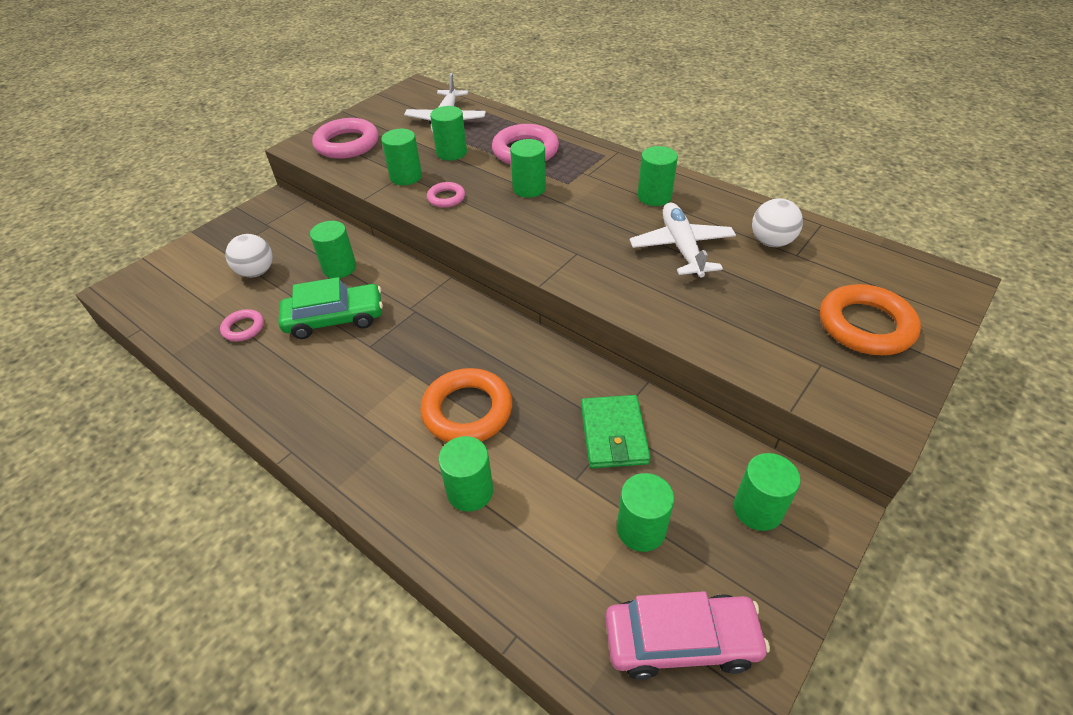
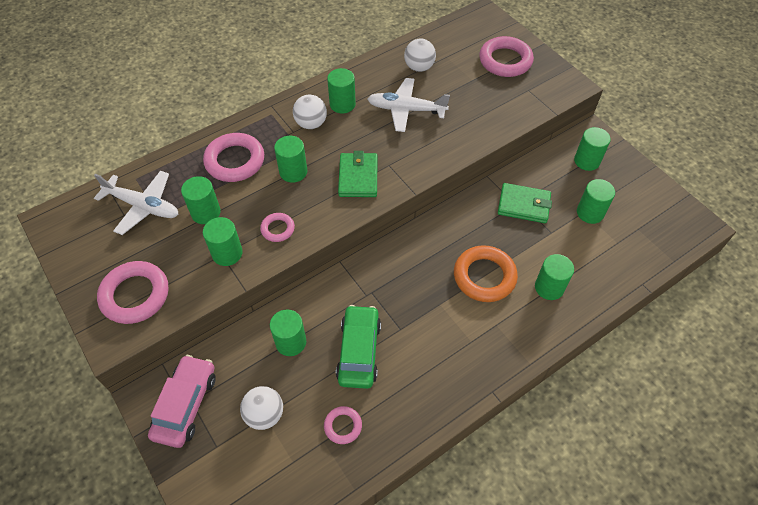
camera: 75 degrees left, 10 degrees up
pink car [605,591,770,680] -> pink car moved to [148,355,216,448]
orange ring [820,284,921,355] -> pink ring [479,36,534,77]
none -> white ball [293,95,327,129]
none -> green wallet [338,151,378,197]

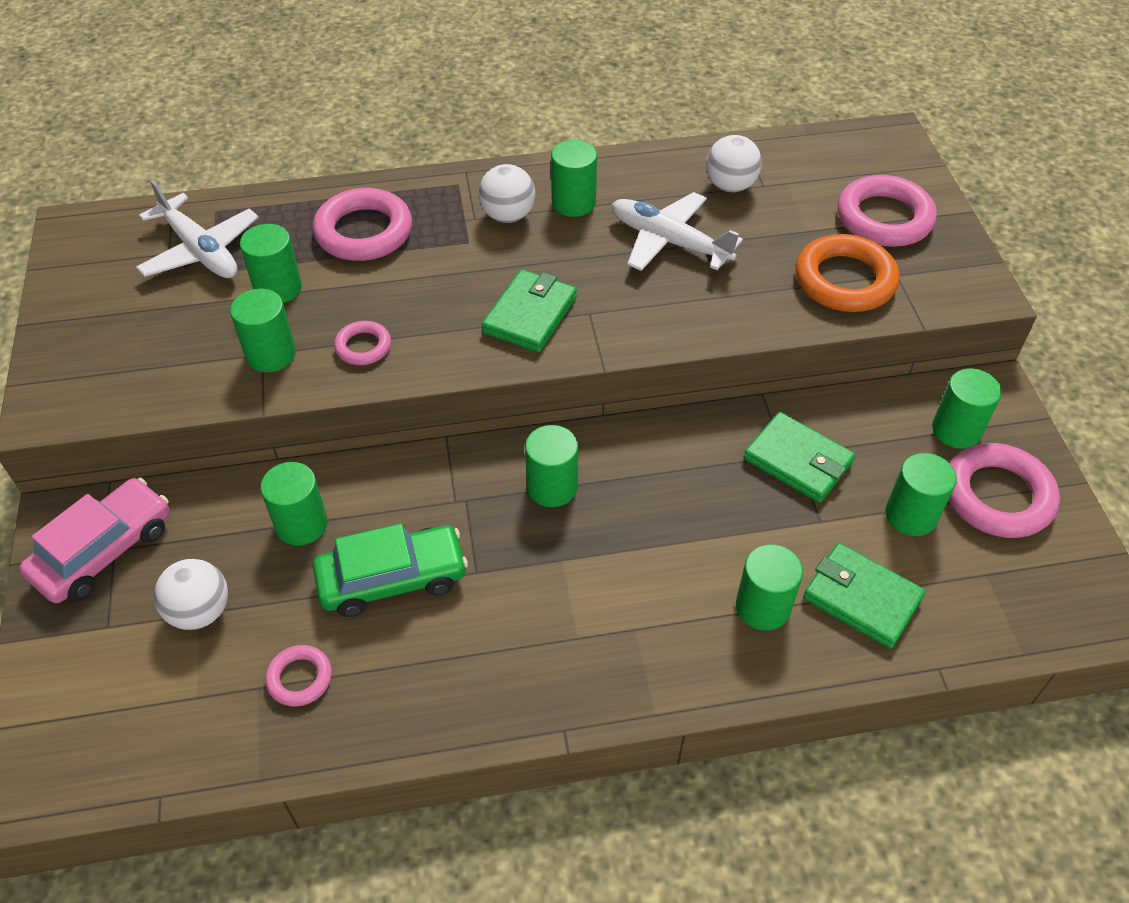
camera: 25 degrees right, 5 degrees down
pink ring [97,261,168,324] -> pink ring moved to [949,443,1060,538]
green cylinder [274,136,307,183] -> green cylinder moved to [525,425,578,507]
green car [336,305,381,389] -> green car turned 45 degrees clockwise [313,523,468,617]
orange ring [454,245,518,302] -> orange ring moved to [796,234,900,312]
none -> green wallet [803,543,925,648]

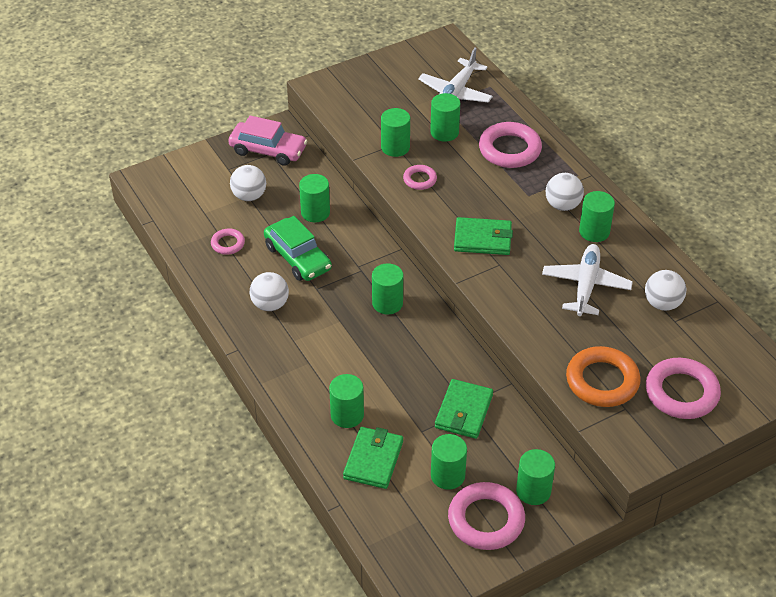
camera: 70 degrees right, 5 degrees down
none -> white ball [250,272,289,311]

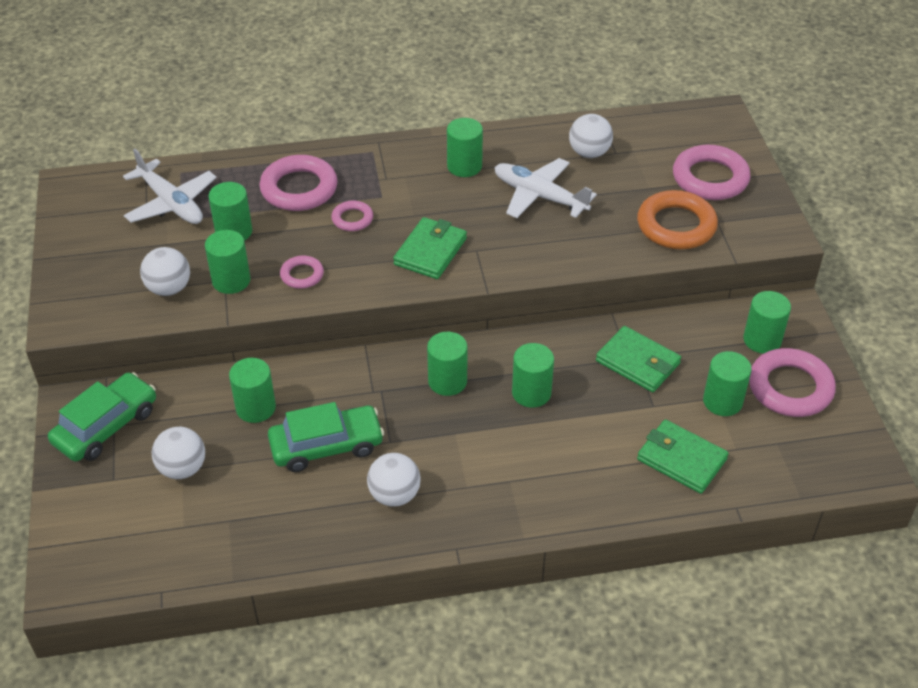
camera: 70 degrees left, 0 degrees up
pink ring [211,228,245,255] -> pink ring moved to [331,201,373,231]
pink car [228,115,307,166] -> green car [48,372,156,462]
green cylinder [329,374,364,428] -> green cylinder moved to [512,343,554,408]
white ball [546,173,584,211] -> white ball moved to [140,247,190,296]

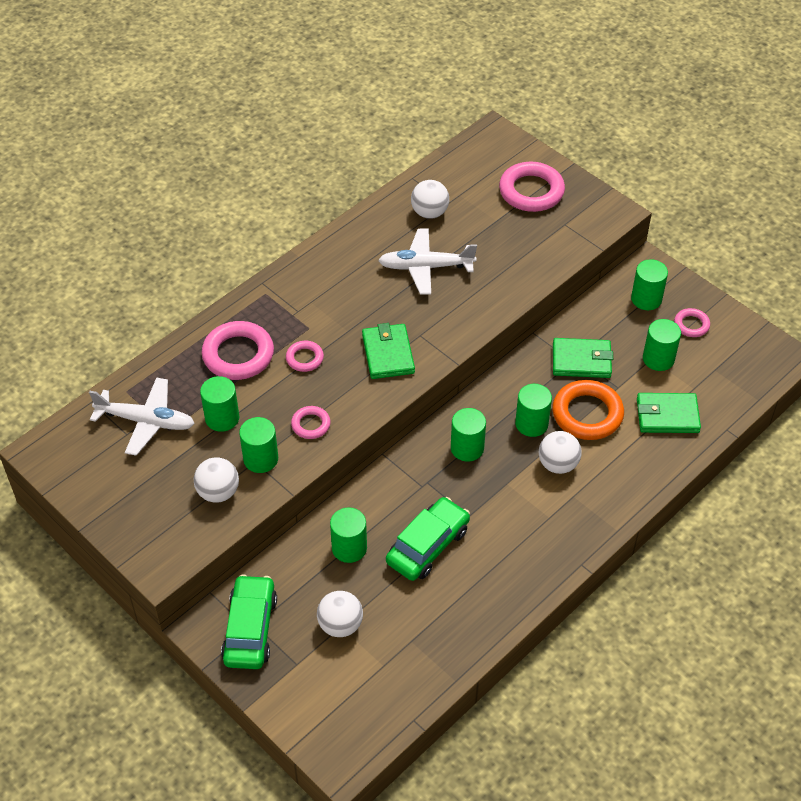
camera: 35 degrees left, 5 degrees up
white ball [367,453,421,507] -> white ball moved to [539,431,582,474]
green cylinder [447,118,483,177] -> none
orange ring [637,190,718,249] -> orange ring moved to [552,380,624,440]
pink ring [749,348,836,417] -> pink ring [674,308,710,337], size x0.53

